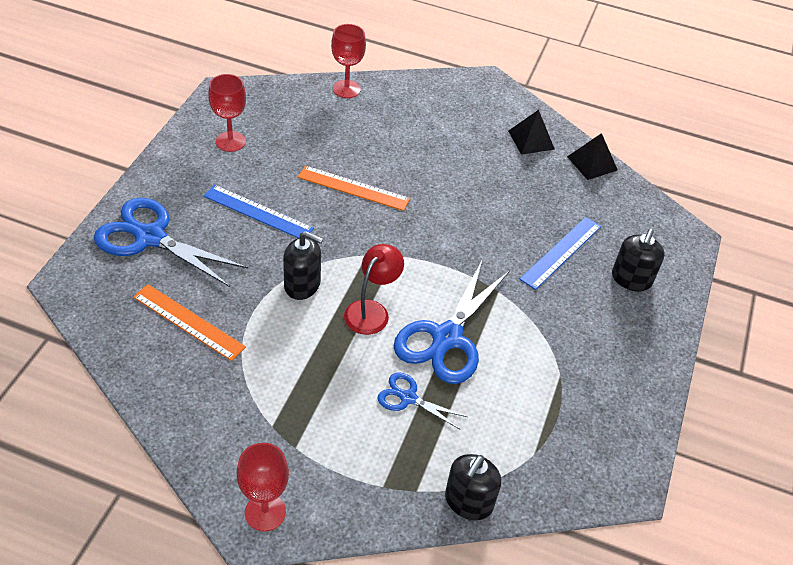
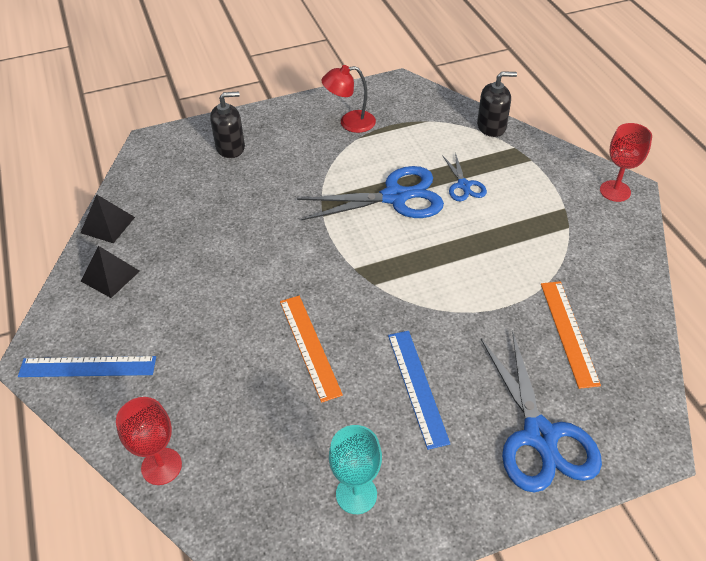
camera: 125 degrees left, 0 degrees up
red goblet [208,74,246,152] -> turquoise goblet [329,425,382,514]
black soap dispenser [283,231,323,300] -> none
red lamp [344,244,404,335] -> red lamp moved to [322,65,376,133]
blue ruler [519,217,601,290] -> blue ruler moved to [18,356,156,377]

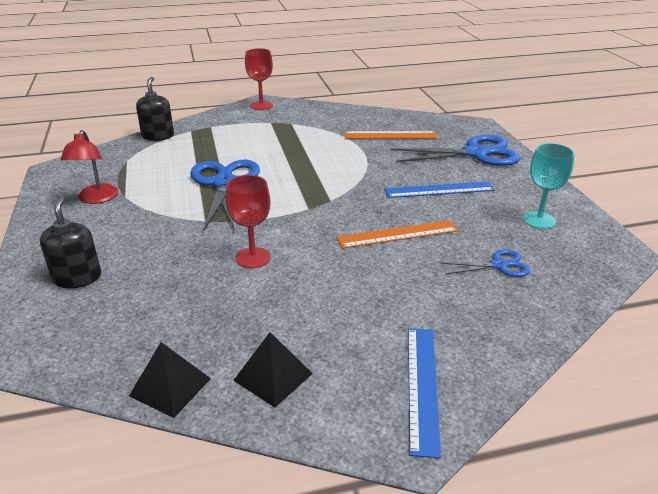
camera: 85 degrees left, 15 degrees down
red goblet [116,397,182,485] -> red goblet moved to [226,175,271,268]
blue scissors [442,153,487,201] -> blue scissors moved to [440,249,530,277]

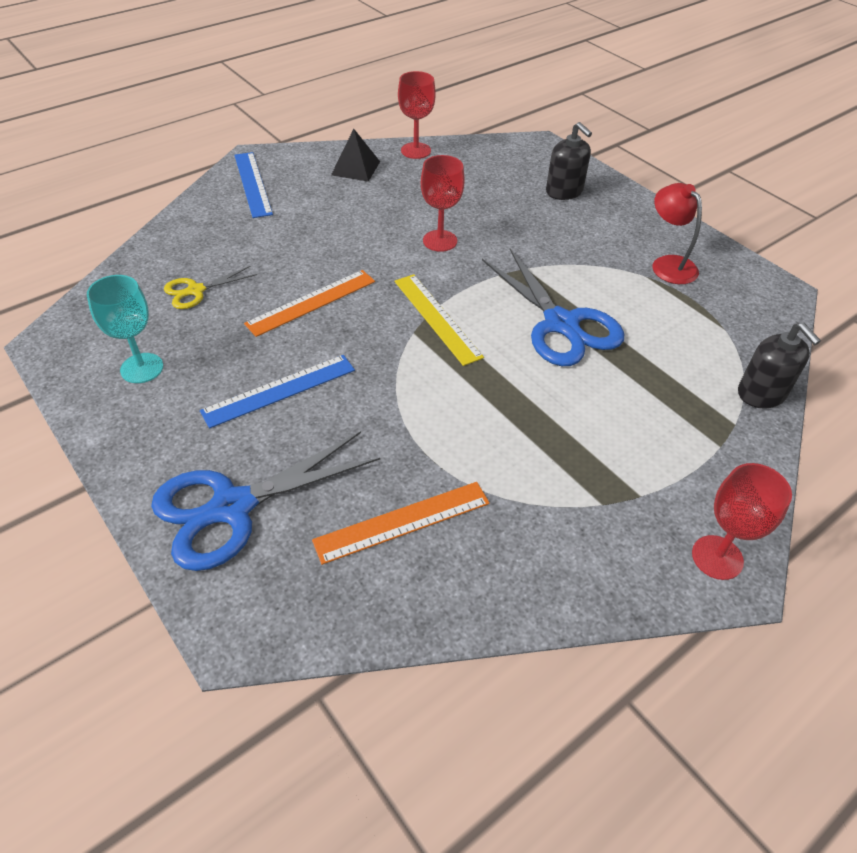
camera: 155 degrees right, 15 degrees up
black pyramid [129,342,211,418] -> red goblet [398,71,436,159]
blue scissors [440,249,530,277] -> yellow scissors [164,266,257,309]
none -> yellow ruler [394,274,484,366]

